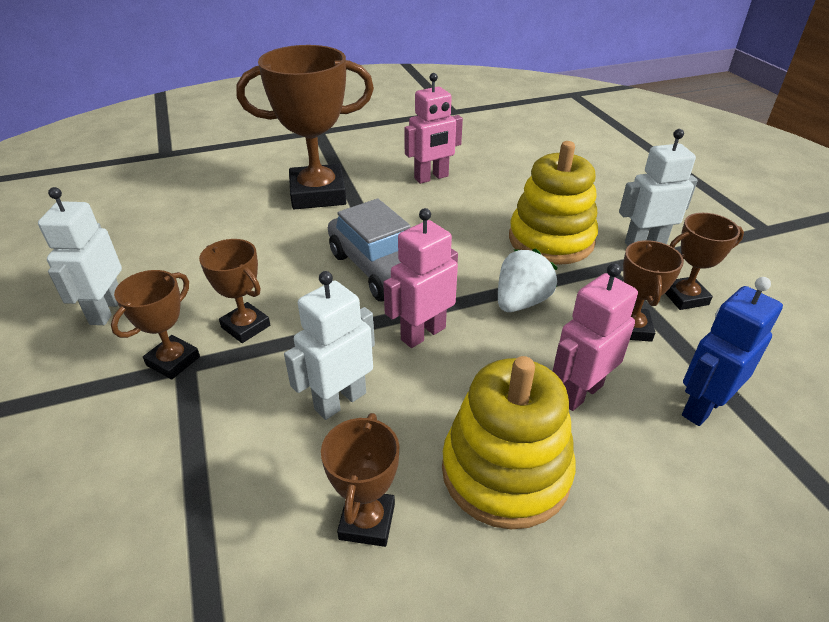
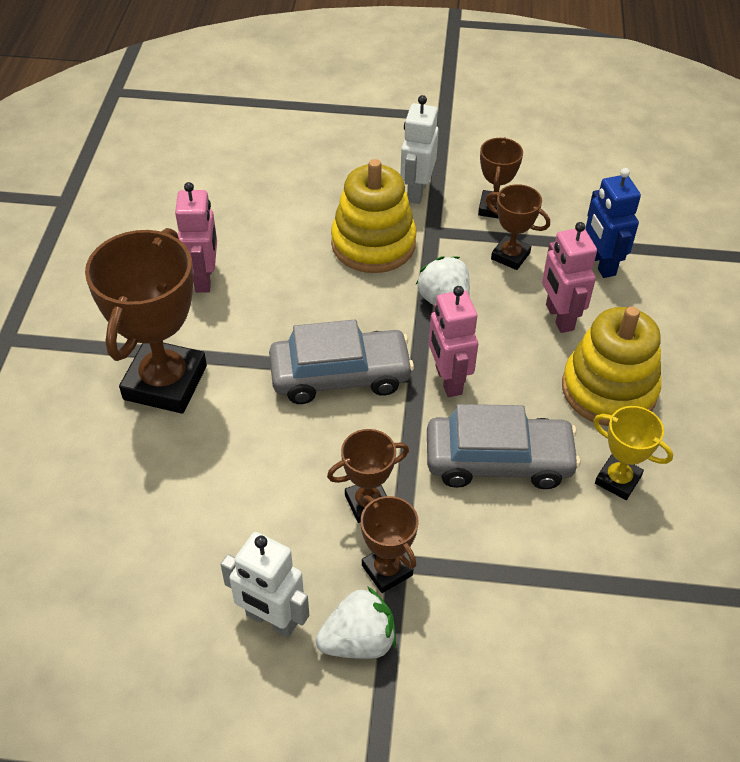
camera: 65 degrees left, 10 degrees up
white robot [284,271,375,420] -> grey car [427,404,580,489]
brown trophy [321,413,400,547] -> yellow trophy [593,406,673,500]
none -> white strawberry [316,586,396,659]

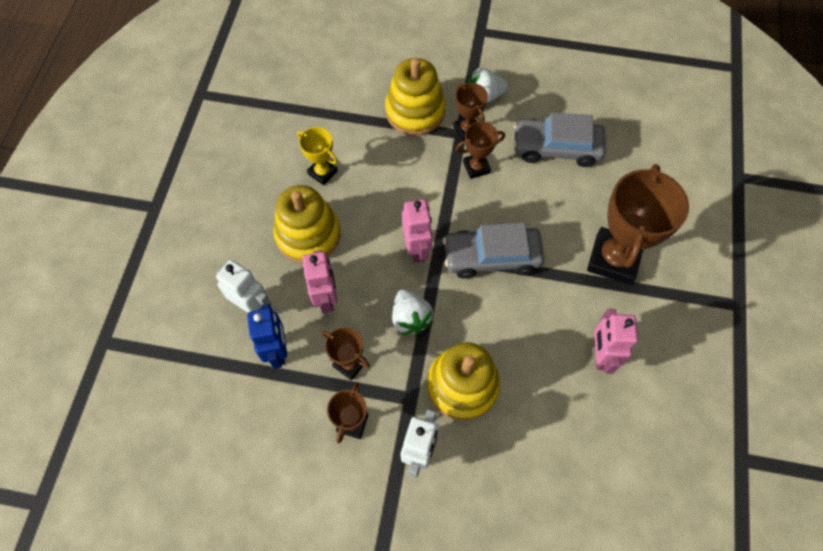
camera: 175 degrees left, 15 degrees up
white robot [220,532,309,637] -> white robot moved to [216,260,272,312]
grey car [427,404,580,489] -> grey car moved to [513,112,606,167]
none -> yellow stacking toy [385,58,446,136]

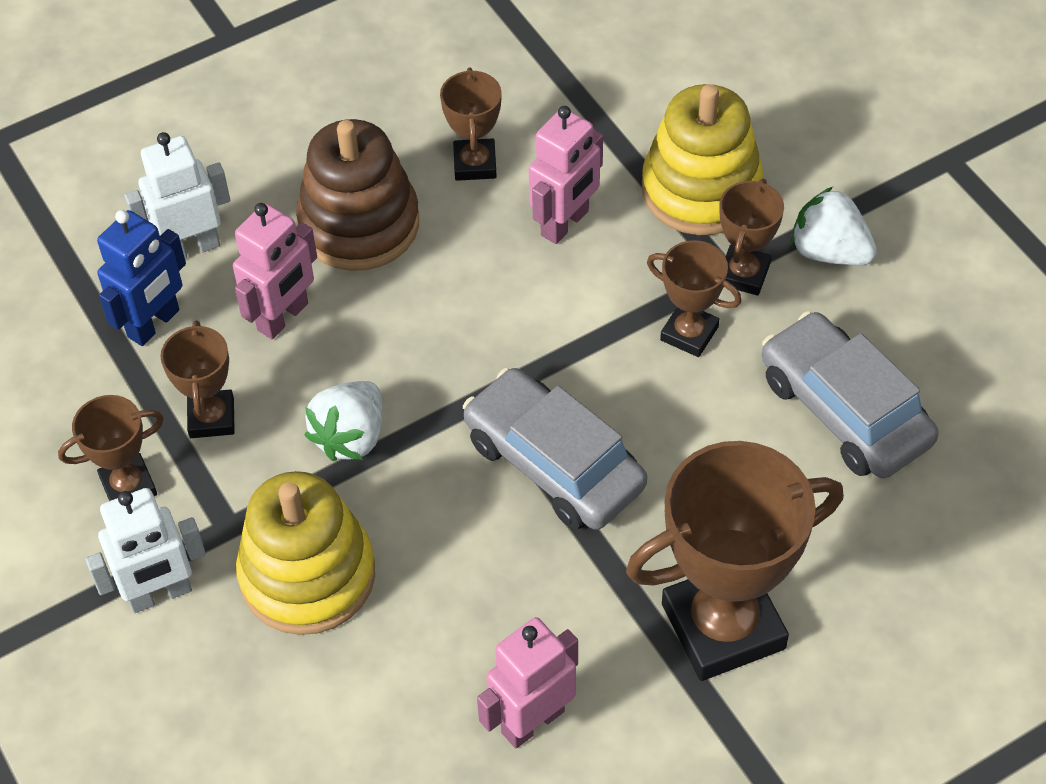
camera: 50 degrees right, 10 degrees down
white robot [216,260,272,312] -> white robot turned 105 degrees counterclockwise [125,132,230,258]
yellow stacking toy [273,185,341,263] -> brown stacking toy [296,119,419,271]
yellow trophy [297,127,338,185] -> brown trophy [440,68,502,181]
pink robot [402,199,433,263] -> pink robot moved to [529,106,603,244]

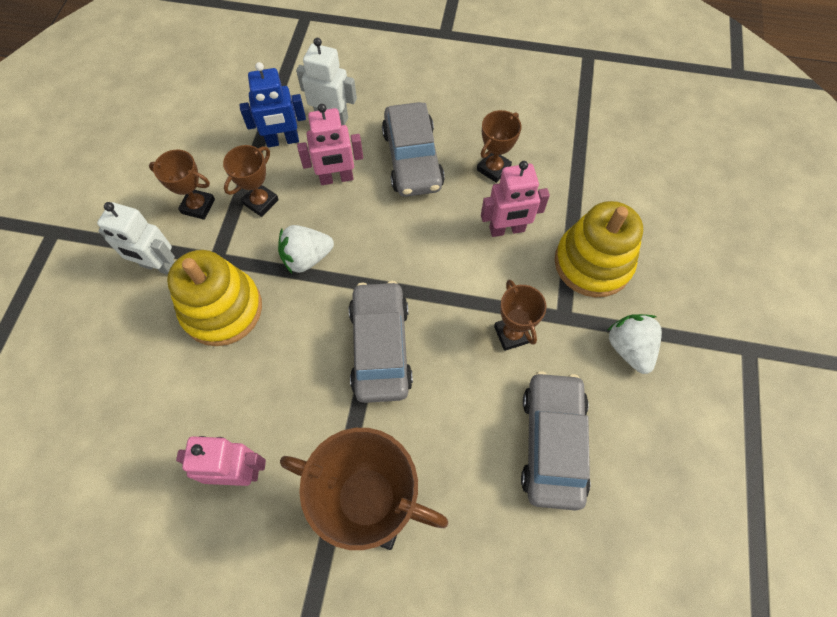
camera: 40 degrees right, 10 degrees up
brown stacking toy [296,119,419,271] -> grey car [382,102,445,197]
brown trophy [719,178,784,296] -> none

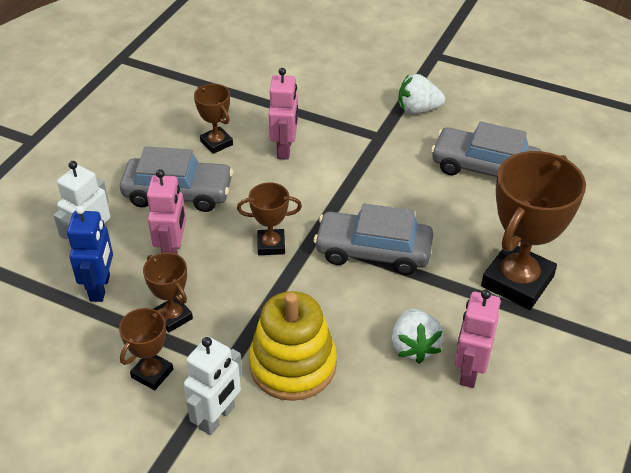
camera: 75 degrees left, 20 degrees down
white strawberry [278,225,334,273] -> white strawberry moved to [392,309,444,364]
brown trophy [494,279,547,351] -> brown trophy moved to [237,182,302,255]
yellow stacking toy [555,201,643,297] -> none

